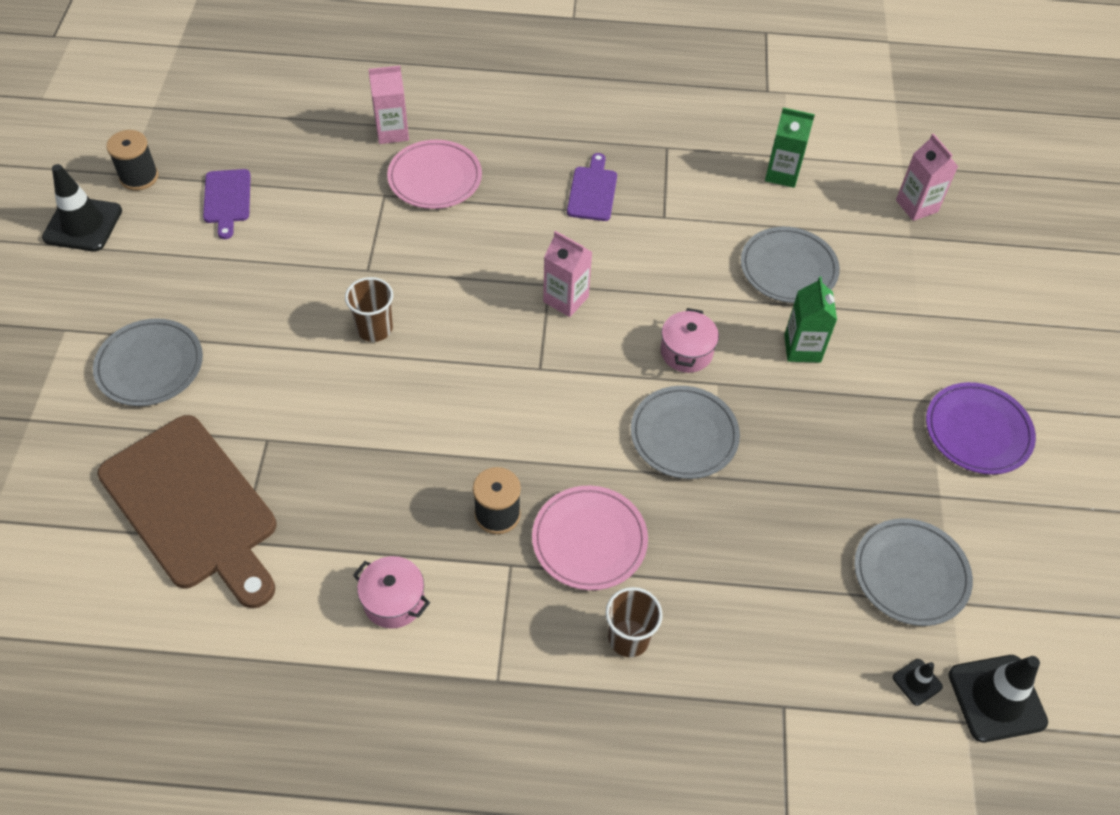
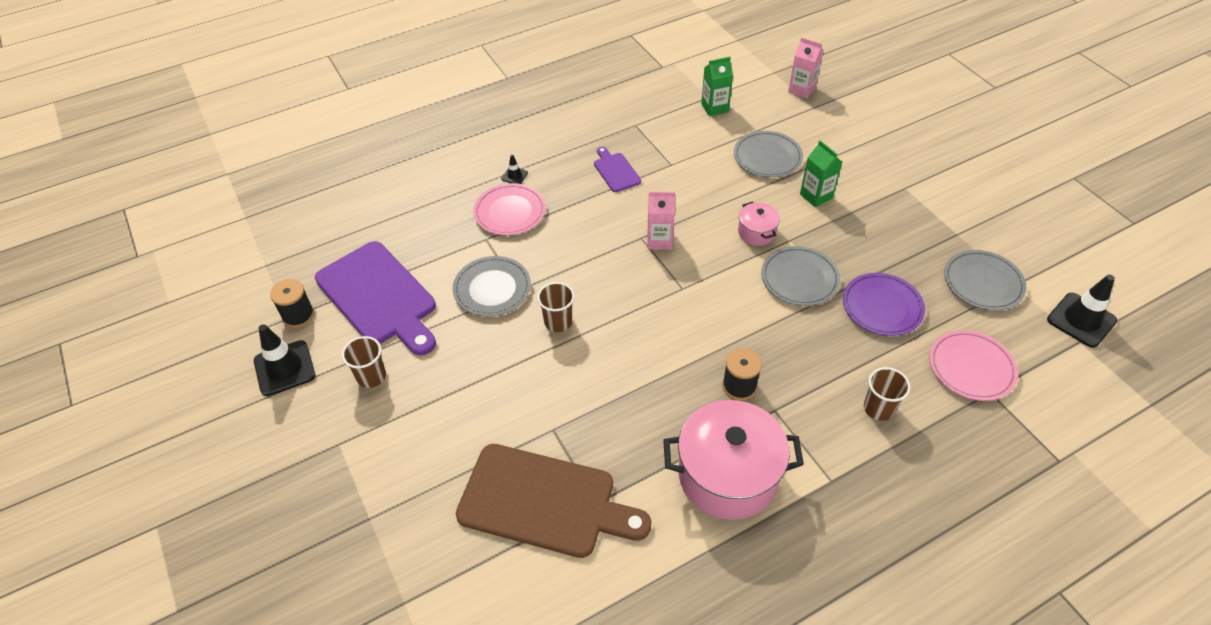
camera: 30 degrees left, 5 degrees down
grey plate [93,318,203,406] -> grey plate moved to [452,256,531,316]
purple cutting board [203,169,251,239] -> purple cutting board [315,241,436,355], size x2.14
pink pot [353,556,430,629] -> pink pot [663,400,804,520], size x2.11
pink carton [368,66,409,144] -> none
pink plate [532,486,648,590] -> pink plate moved to [929,330,1018,401]
black traffic cone [893,659,943,706] -> black traffic cone moved to [501,155,528,184]
purple plate [926,382,1036,475] -> purple plate moved to [843,273,925,336]
none -> brown cup [342,336,386,388]

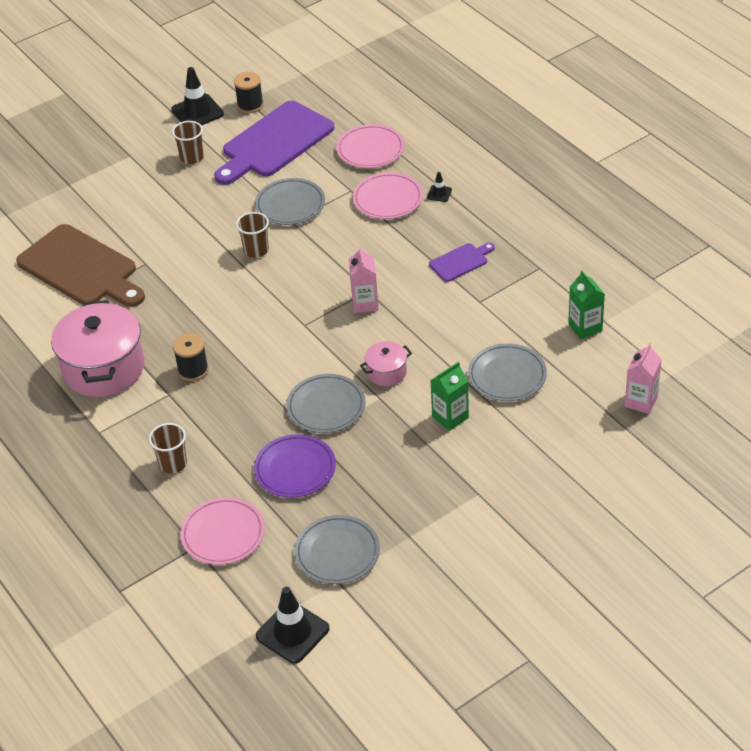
camera: 85 degrees right, 5 degrees down
brown cutting board [456,444,651,558] -> brown cutting board turned 60 degrees counterclockwise [16,224,145,307]
none -> pink plate [336,124,405,168]

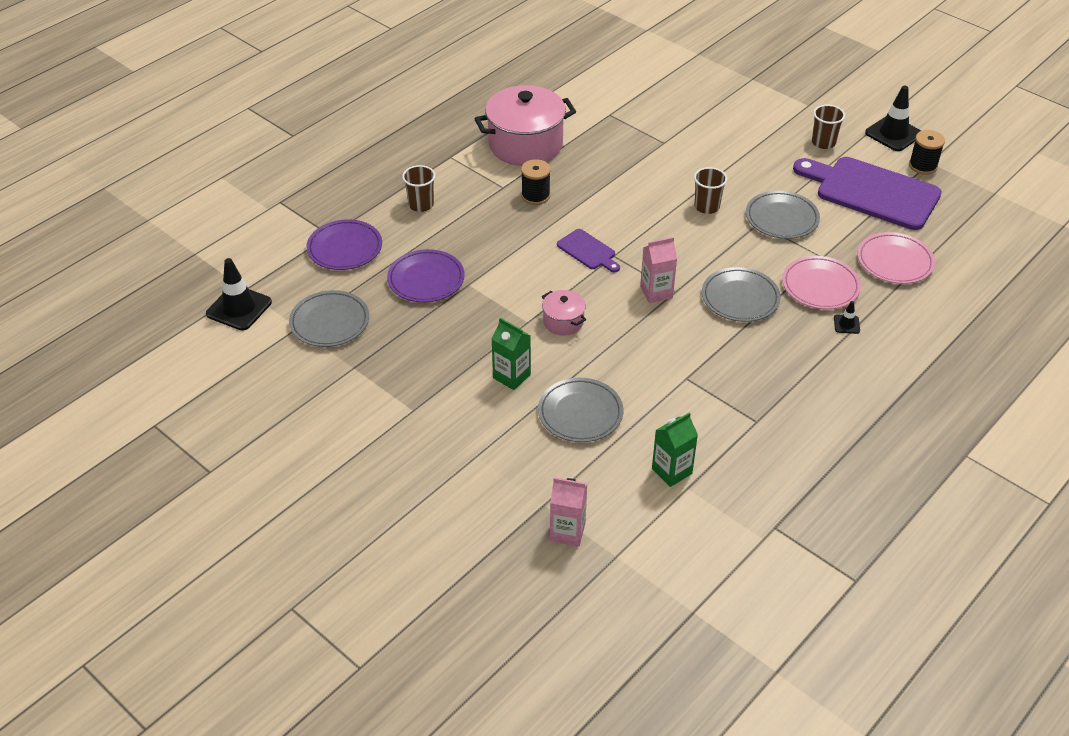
camera: 75 degrees right, 0 degrees up
brown cutting board [16,224,145,307] -> none
pink plate [180,497,265,565] -> purple plate [306,219,382,270]
grey plate [286,374,366,433] -> grey plate moved to [702,267,781,322]
purple cutting board [429,243,495,282] -> purple cutting board moved to [557,229,620,272]

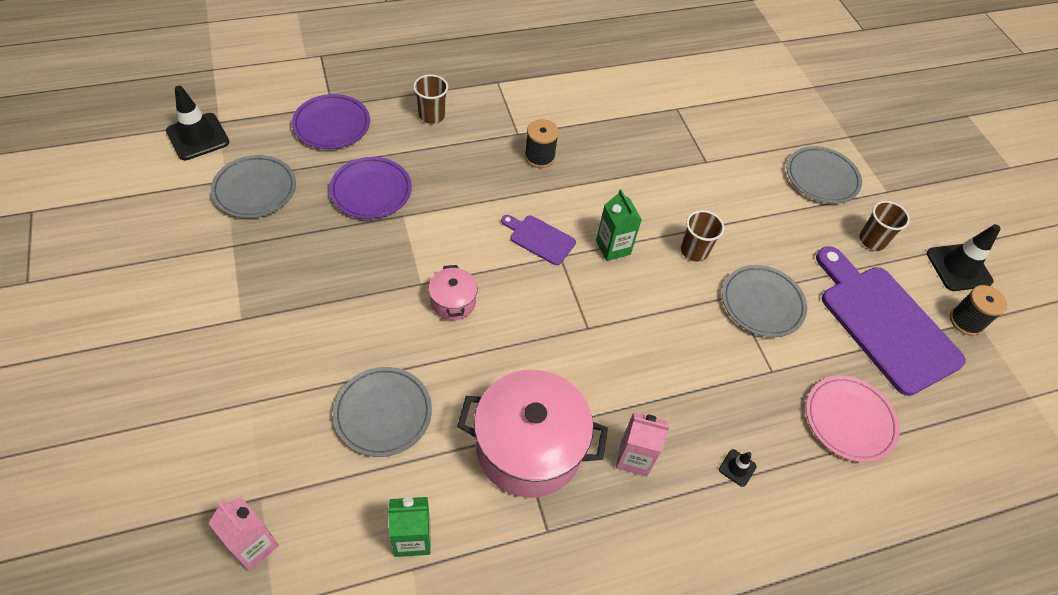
camera: 25 degrees right, 10 degrees up
pink pot [474,85,576,166] -> pink pot moved to [457,370,608,498]
green carton [492,317,531,390] -> green carton moved to [596,189,642,261]
purple cutting board [557,229,620,272] -> purple cutting board turned 135 degrees clockwise [501,215,576,265]
pink carton [640,237,677,303] -> pink carton moved to [616,412,670,477]
grey plate [702,267,781,322] -> grey plate moved to [787,146,862,204]
pink plate [782,256,861,309] -> none

